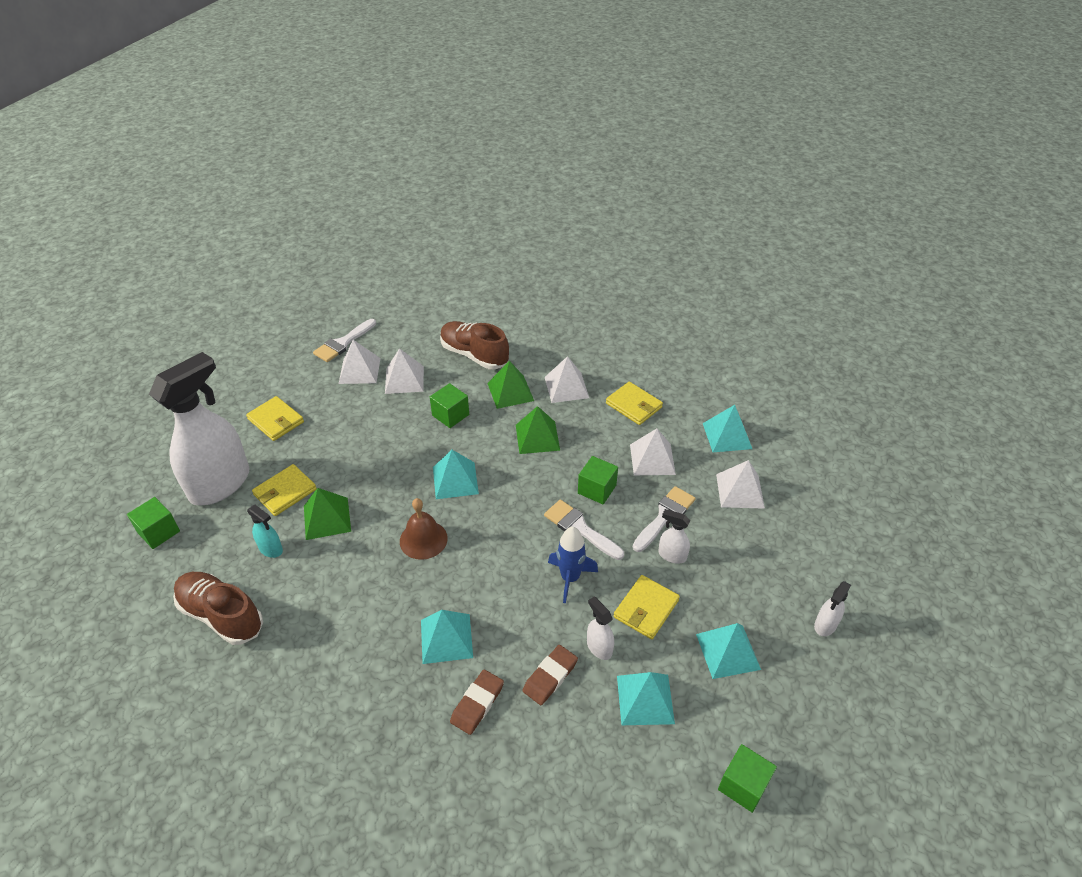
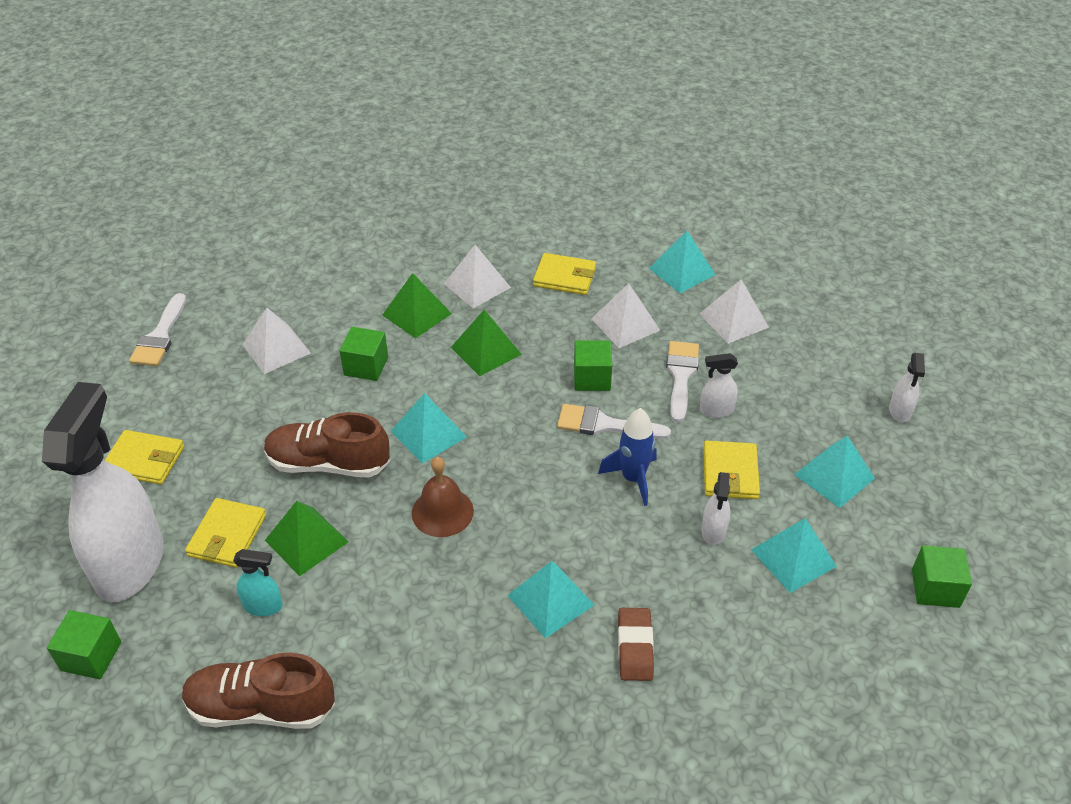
camera: 30 degrees left, 0 degrees up
white pyramid [339,340,380,384] -> none
brown shoe [440,321,509,369] -> brown shoe moved to [264,412,390,478]
brown eraser [522,645,578,705] -> none
white spray bottle [587,596,614,660] -> white spray bottle turned 105 degrees counterclockwise [701,472,730,545]

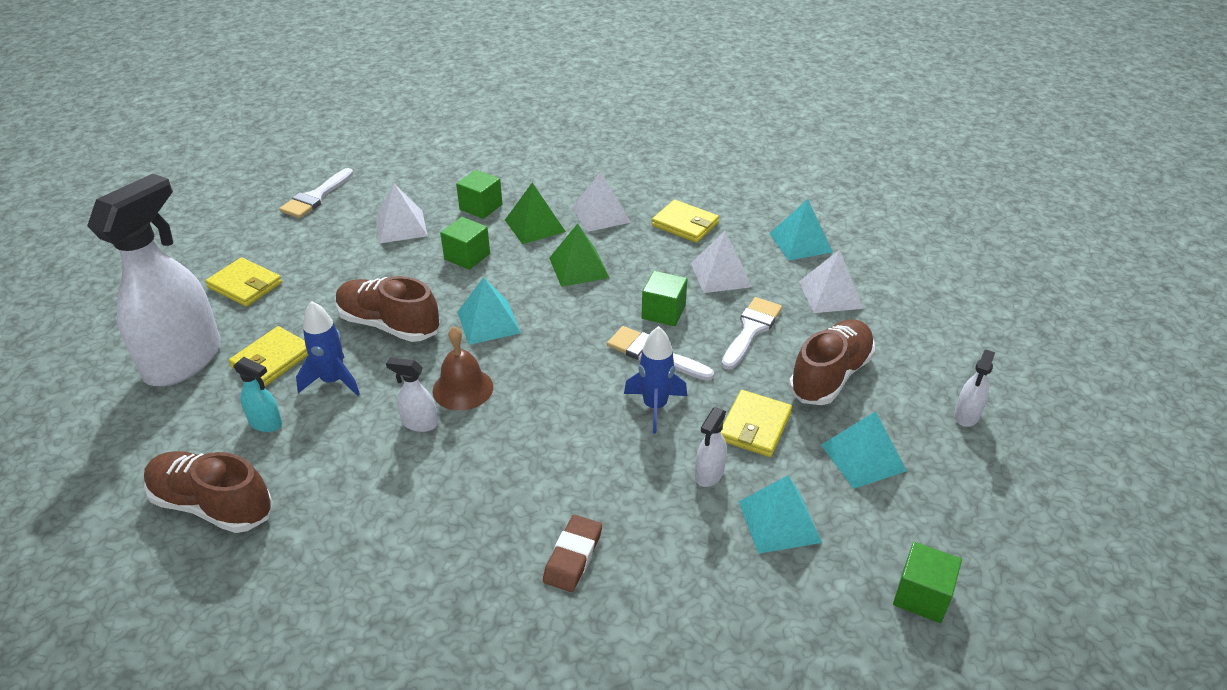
camera: 20 degrees right, 5 degrees down
green cube [47,610,121,679] -> green cube moved to [456,170,502,219]
green pyramid [265,501,348,576] -> blue rocket [296,301,360,396]
turquoise pyramid [507,561,594,639] -> none
white spray bottle [700,353,738,418] -> white spray bottle moved to [386,358,438,432]
none -> brown shoe [789,319,875,405]

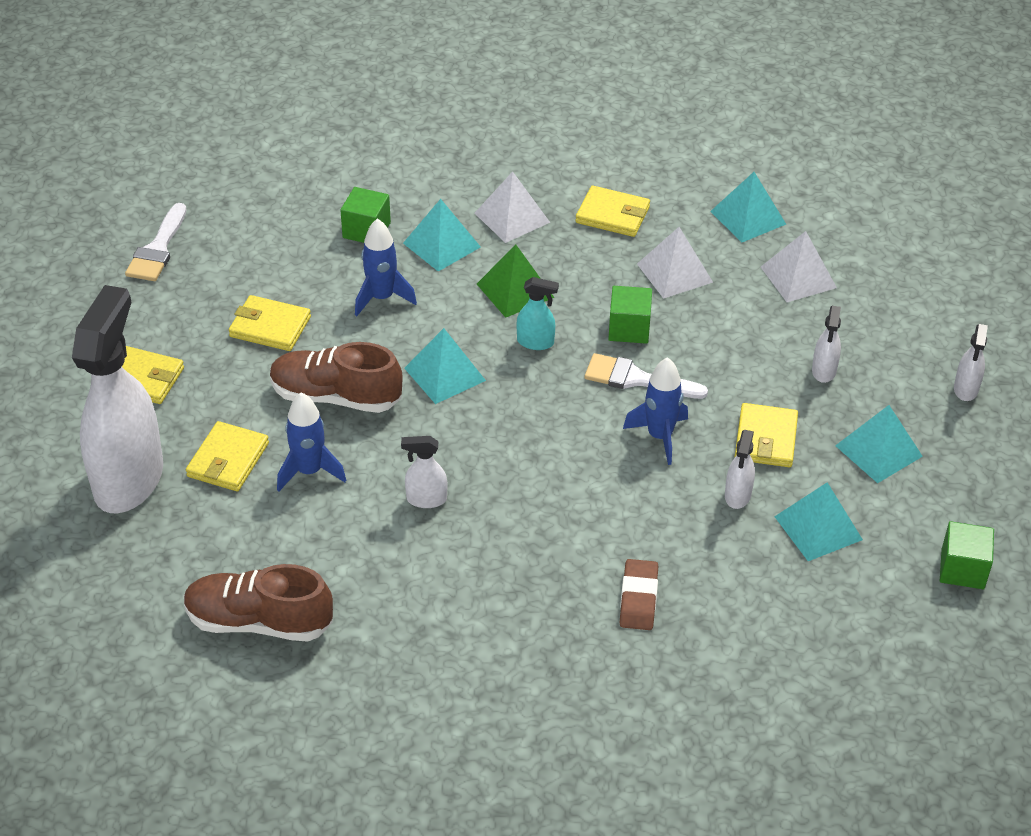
camera: 15 degrees left, 5 degrees up
turquoise spray bottle [233,357,282,432] -> turquoise spray bottle moved to [517,277,559,350]
white pyramid [376,183,428,243] -> none
brown bell [433,326,493,411] -> none
green cube [440,217,490,270] -> blue rocket [355,218,417,316]
green pyramid [505,183,566,244] -> turquoise pyramid [403,199,481,272]
white brush [721,297,782,370] -> none
brown shoe [789,319,875,405] -> white spray bottle [812,306,841,383]
none -> yellow wallet [229,295,311,351]

